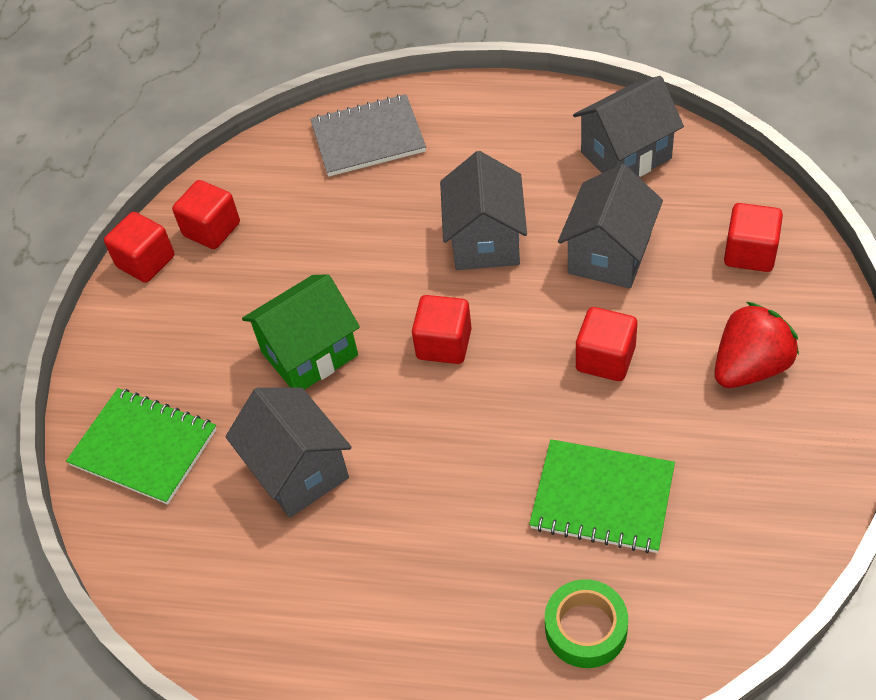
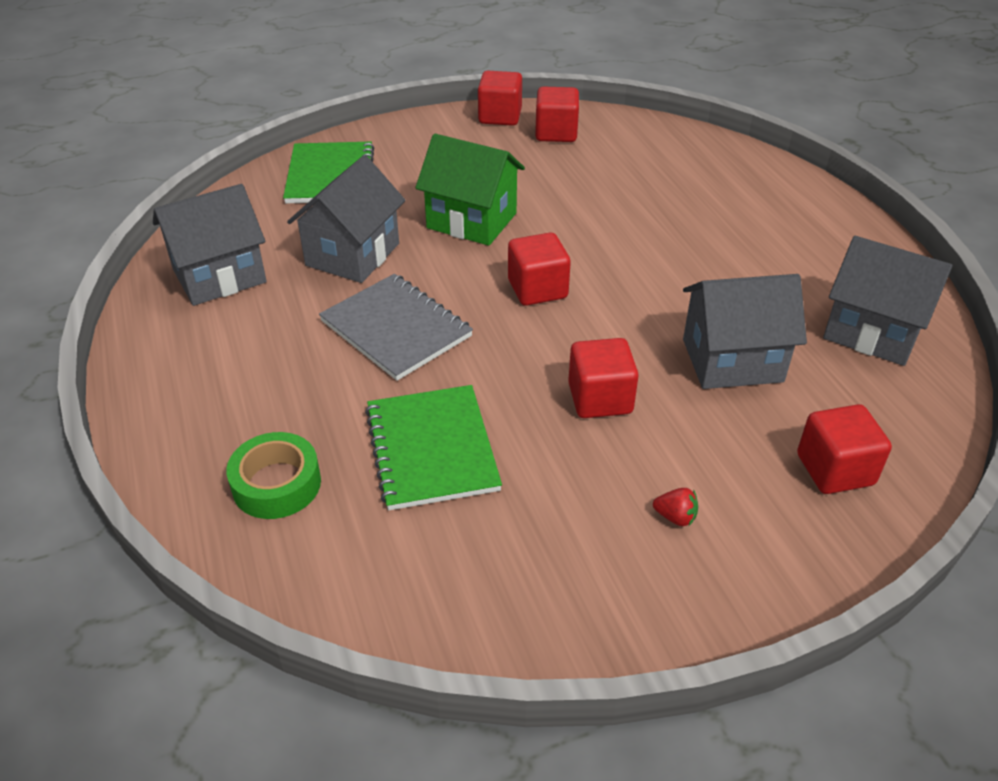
camera: 55 degrees right, 10 degrees down
grey notebook [310,94,426,177] -> grey notebook moved to [319,274,473,381]
grey house [440,151,527,270] -> grey house moved to [153,184,267,306]
red strawberry [714,302,799,388] -> red strawberry [653,488,698,526], size x0.40

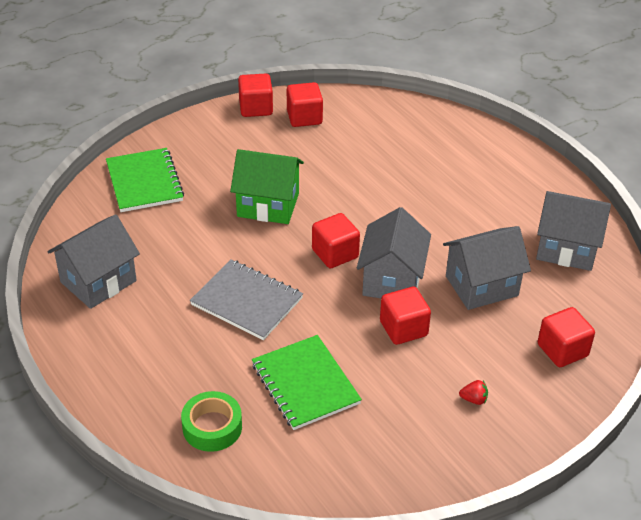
camera: 15 degrees left, 0 degrees up
grey house [287,155,406,283] -> grey house moved to [357,207,431,298]

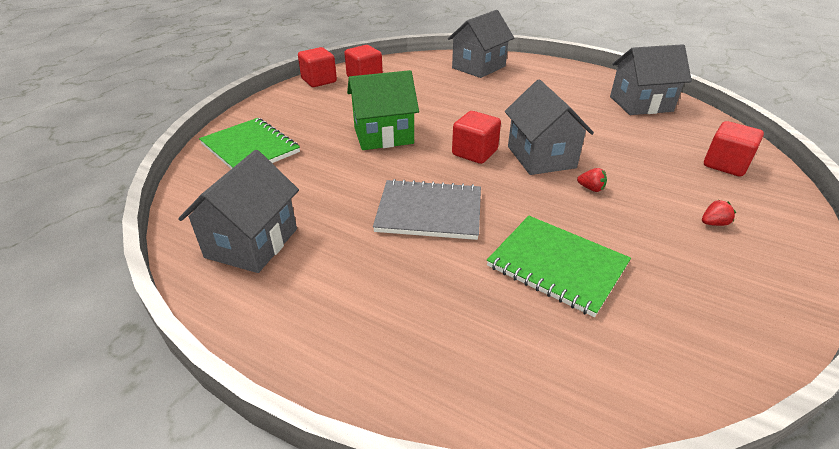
camera: 25 degrees left, 5 degrees down
green tape [181,391,242,452] -> none
red cube [380,287,431,345] -> red strawberry [577,168,607,192]
grey house [443,226,531,310] -> grey house moved to [448,10,514,78]

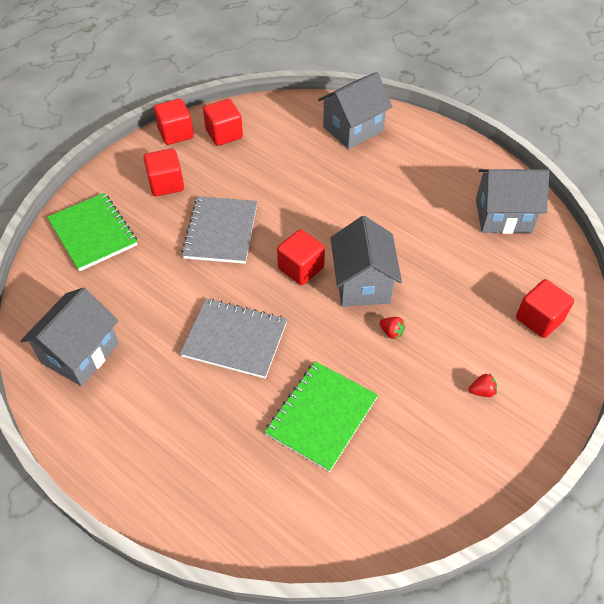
camera: 10 degrees right, 15 degrees up
green house [347,70,419,150] -> grey notebook [181,196,257,264]
green notebook [487,216,631,317] -> green notebook turned 75 degrees clockwise [265,361,378,472]
none -> red cube [144,149,184,196]

